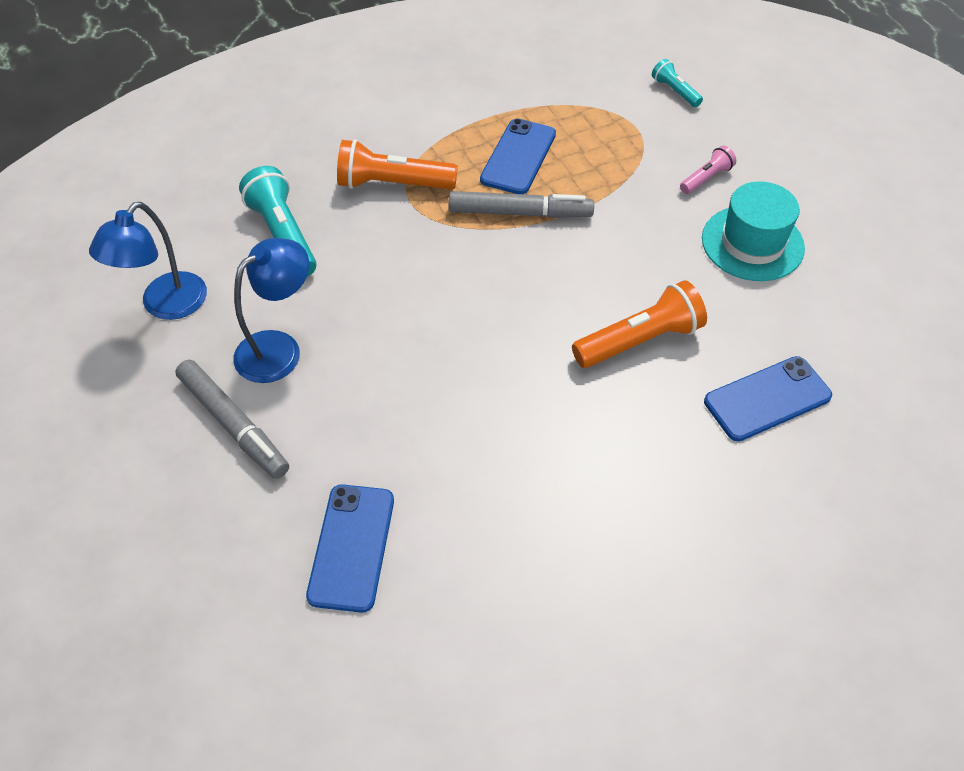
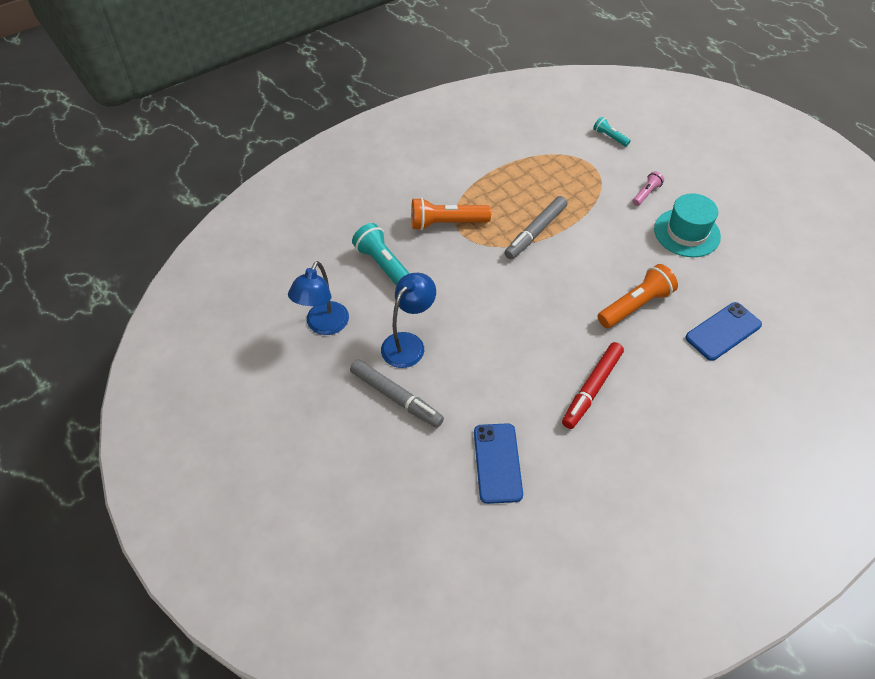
camera: 10 degrees left, 0 degrees up
grey marker [448,191,594,218] -> grey marker turned 135 degrees clockwise [504,196,567,259]
blue phone [480,118,556,194] -> none
none -> red marker [562,342,624,429]

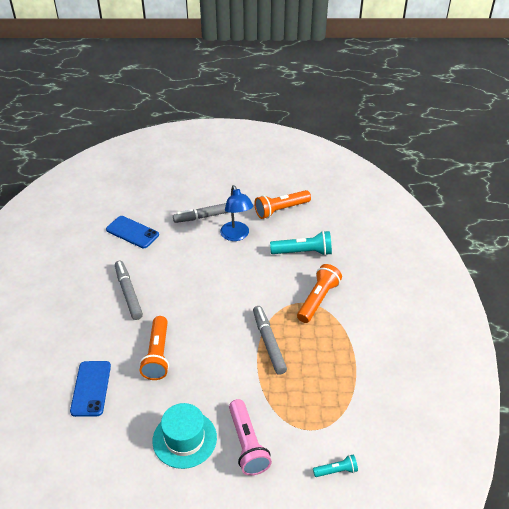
camera: 125 degrees right, 10 degrees down
blue lamp [288,261,349,335] -> orange flashlight [254,190,311,219]
red marker [562,342,624,429] -> grey marker [115,261,143,320]
pink flashlight [632,171,664,206] -> pink flashlight [229,399,272,476], size x1.85

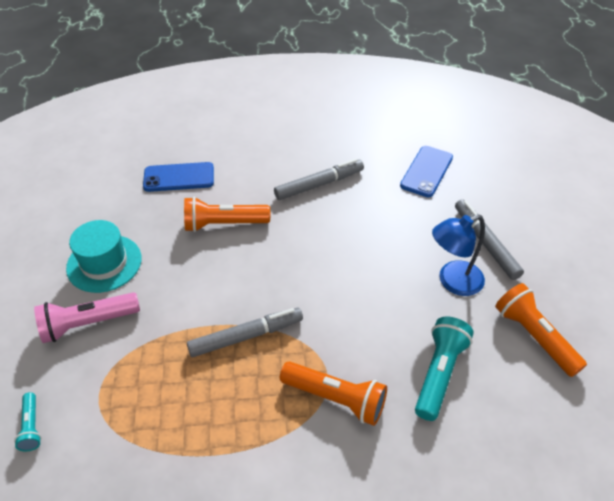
camera: 85 degrees right, 5 degrees up
turquoise flashlight [270,231,332,256] -> turquoise flashlight turned 150 degrees counterclockwise [415,317,474,421]

